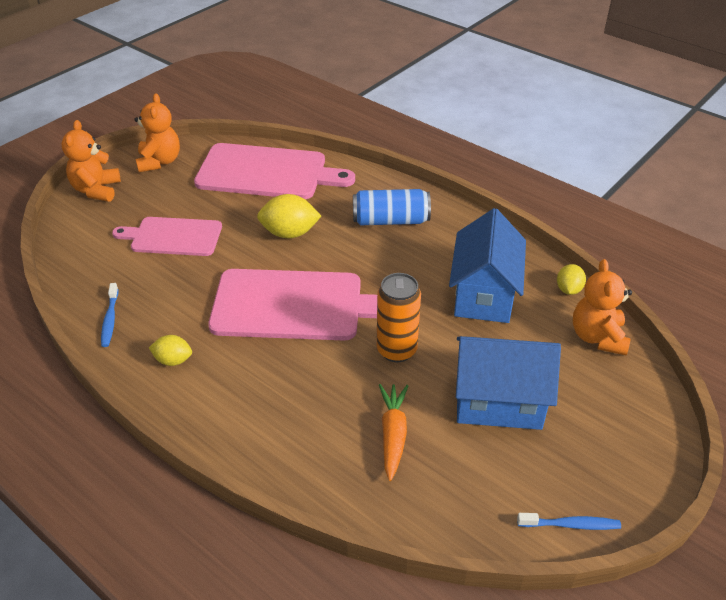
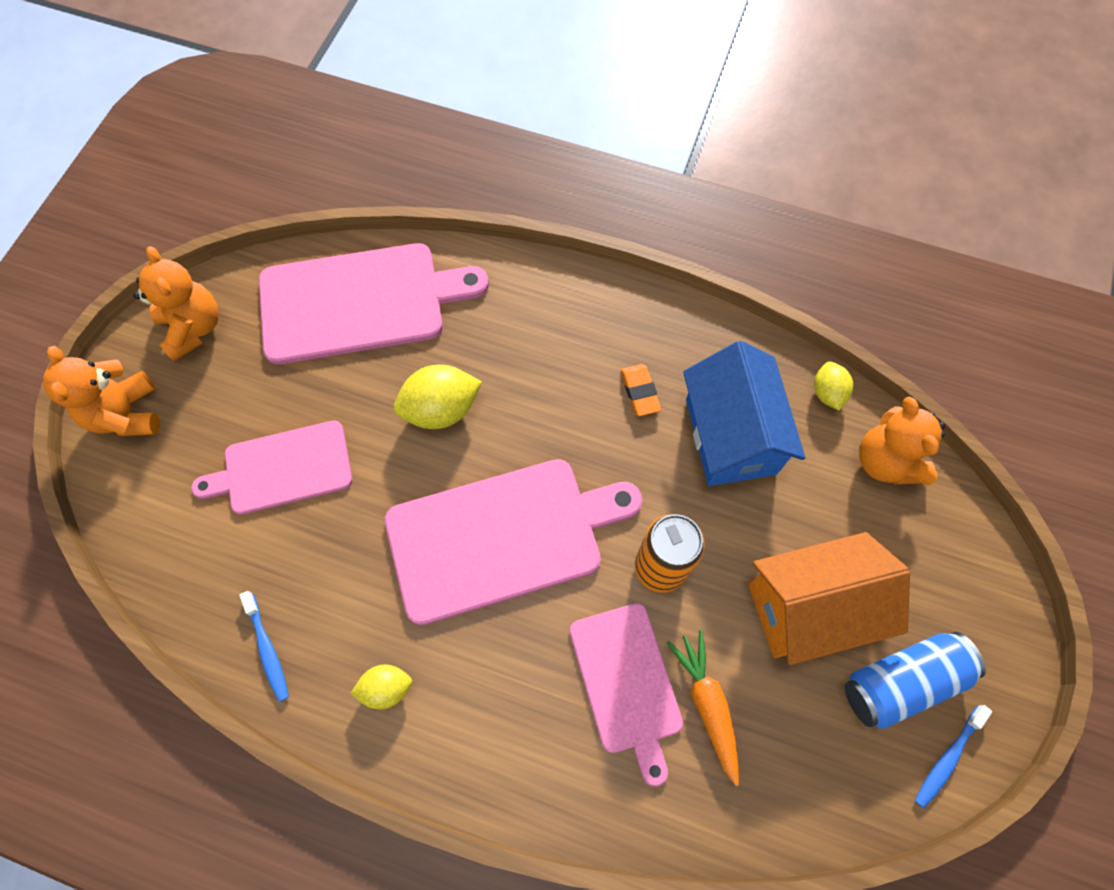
camera: 20 degrees left, 25 degrees up
blue can [353,189,431,225] -> blue can moved to [845,632,986,729]
blue house [456,336,561,430] -> orange house [748,532,910,665]
blue toothbrush [517,513,621,530] -> blue toothbrush turned 150 degrees clockwise [915,705,992,808]
none -> pink cutting board [570,603,683,786]
none -> orange eraser [621,364,661,416]

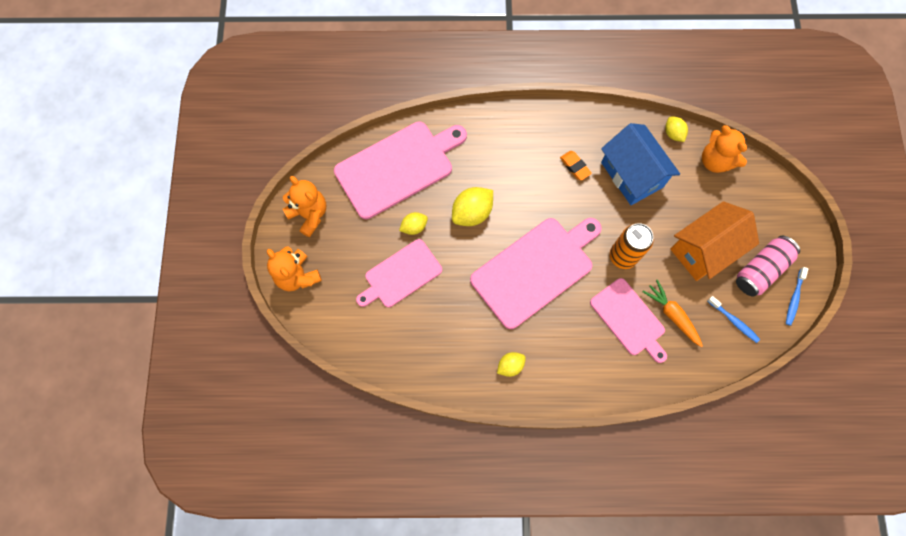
camera: 20 degrees left, 5 degrees up
blue toothbrush [239,591,289,702] -> blue toothbrush moved to [708,296,760,343]
blue can [845,632,986,729] -> pink can [736,236,800,297]
none -> yellow lemon [399,212,428,235]

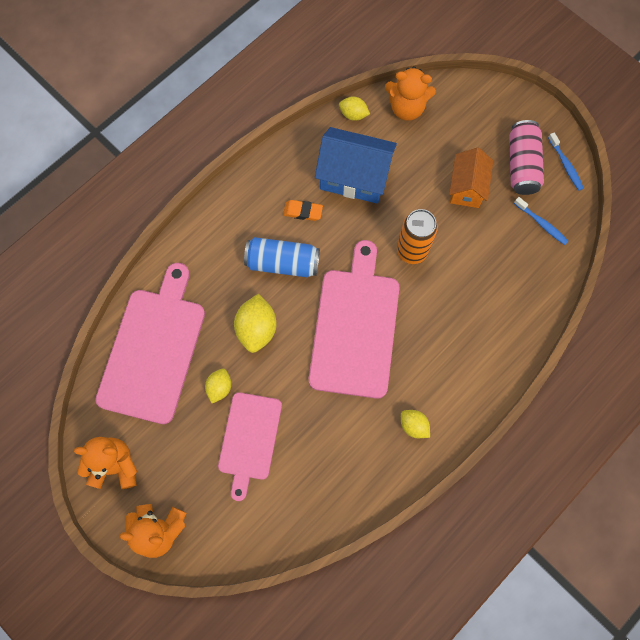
camera: 45 degrees left, 0 degrees up
yellow lemon [497,352,526,377] -> yellow lemon turned 60 degrees counterclockwise [401,410,430,438]
pink cutting board [590,278,667,363] -> none
orange carrot [643,280,703,347] -> none
orange house [670,201,759,281] -> orange house [449,148,493,208], size x0.66
blue toothbrush [708,296,760,343] -> blue toothbrush turned 45 degrees clockwise [514,197,568,245]
none -> blue can [244,237,320,277]

